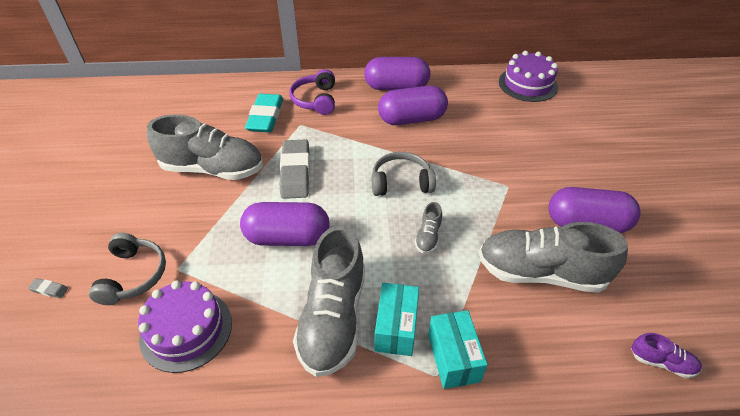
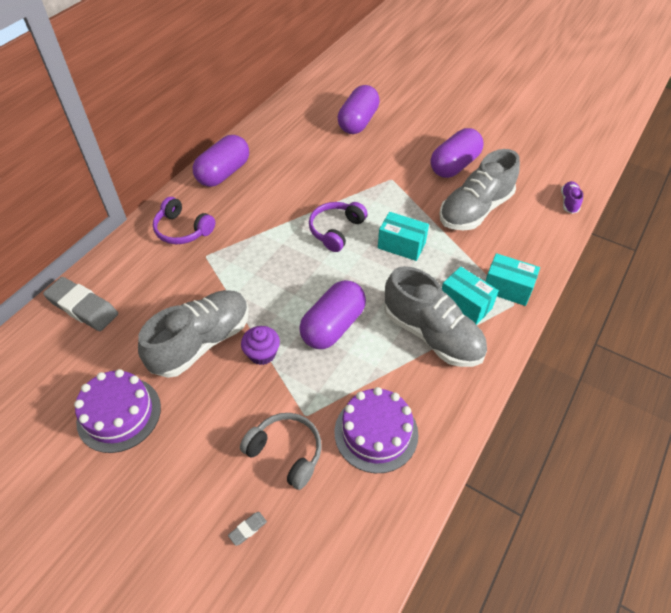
camera: 55 degrees left, 5 degrees up
turquoise eraser [245,94,283,132] -> none
grey eraser [280,140,310,199] -> grey eraser moved to [43,277,118,331]
grey headphones [372,152,436,196] -> purple headphones [309,202,367,252]
purple capsule [378,85,448,125] -> purple capsule moved to [338,85,380,134]
grey shoe [415,202,442,254] -> turquoise box [378,212,429,261]
purple cake [499,51,558,102] -> purple cake moved to [74,369,161,453]
purple shoe [631,333,702,378] -> purple shoe turned 45 degrees counterclockwise [561,181,583,214]
none -> purple cupcake [241,326,280,365]

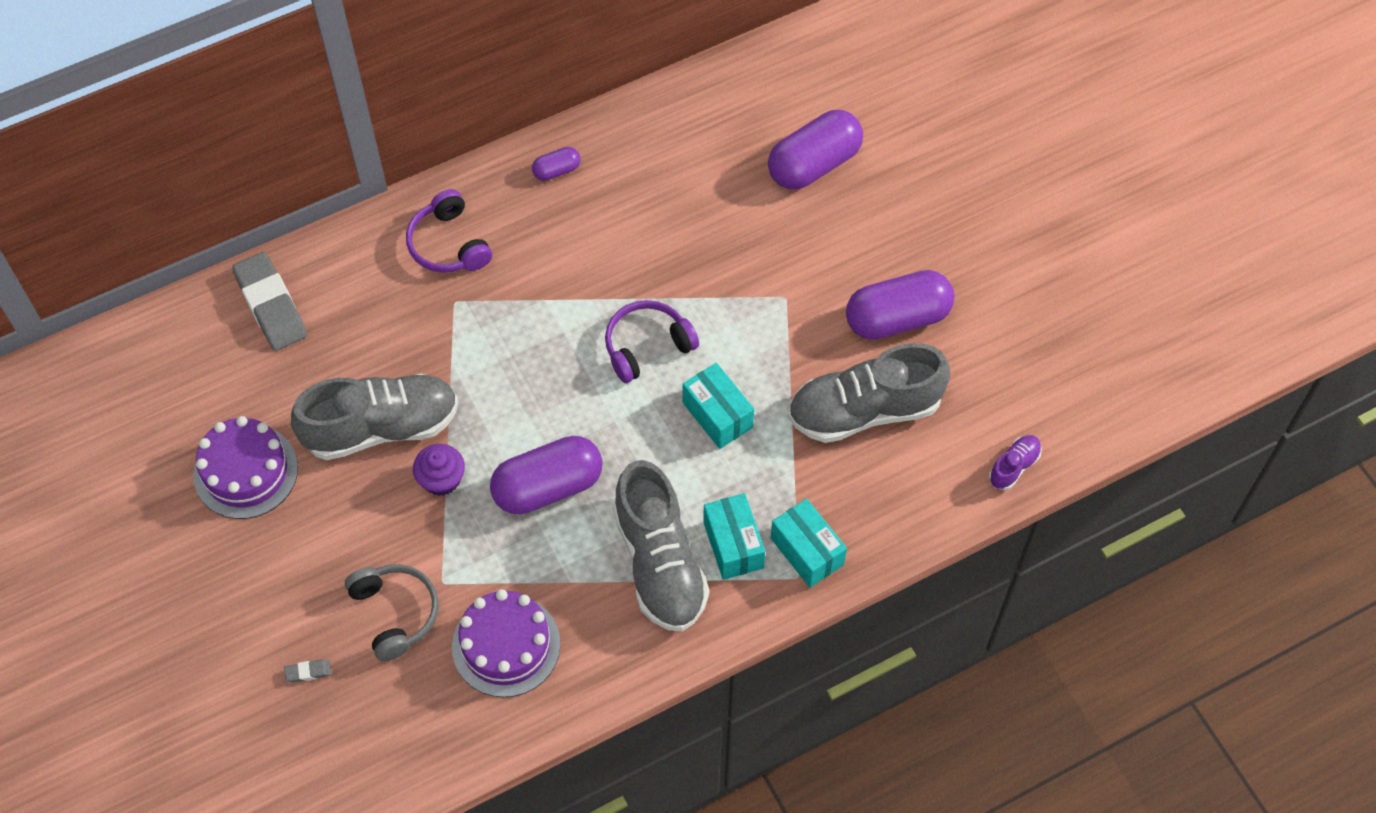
camera: 30 degrees right, 10 degrees up
purple capsule [193,135,249,187] -> purple capsule [532,147,581,181], size x0.48

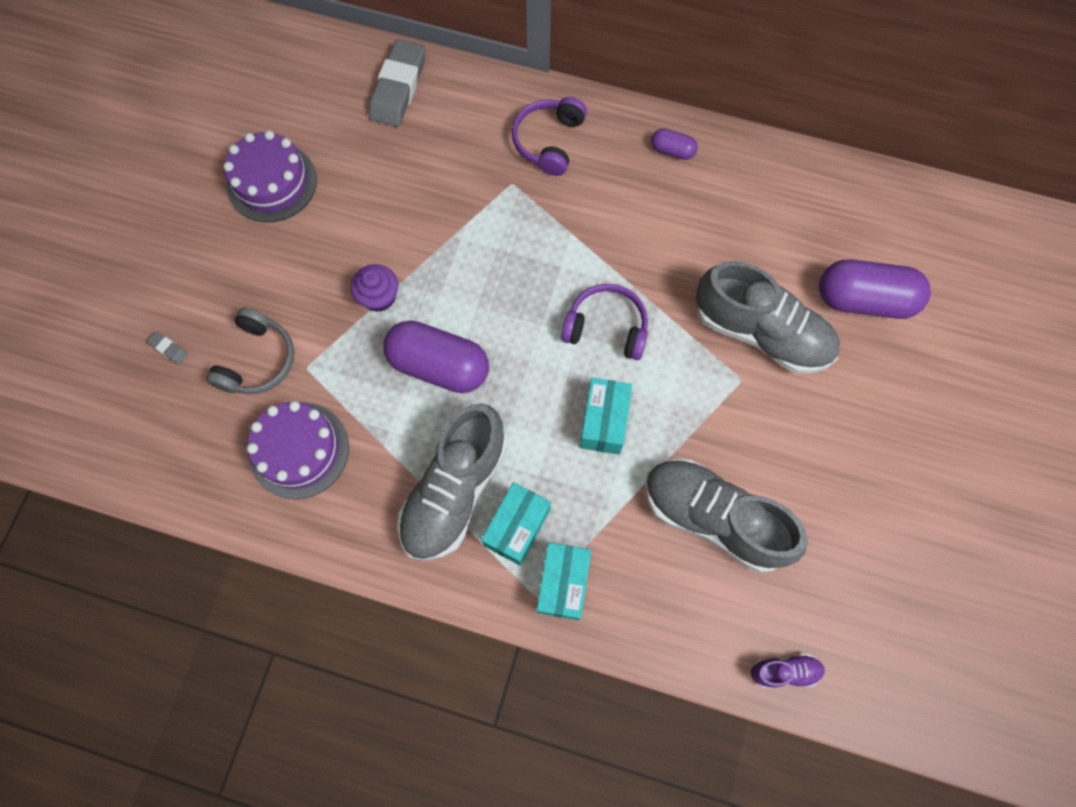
camera: 45 degrees right, 10 degrees up
grey shoe [291,374,458,460] -> grey shoe moved to [696,261,840,374]
purple capsule [846,270,955,340] -> none

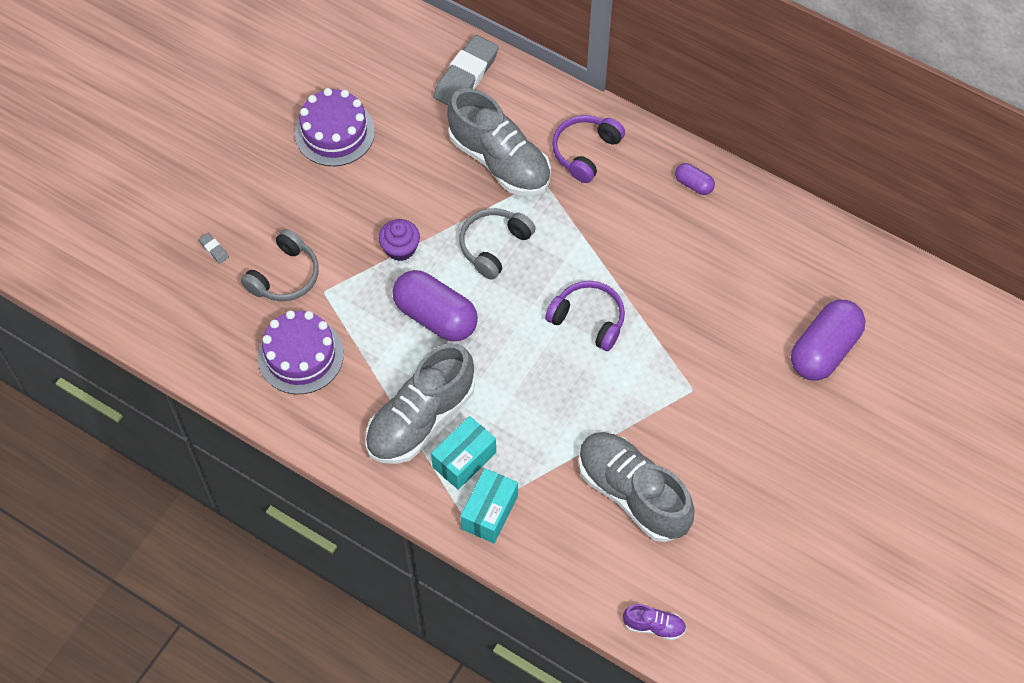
camera: 15 degrees right, 10 degrees down
turquoise box [580,378,632,455] -> none
grey shoe [696,261,840,374] -> grey shoe moved to [447,88,551,196]
purple capsule [819,260,931,319] -> purple capsule turned 75 degrees counterclockwise [791,300,866,380]
none -> grey headphones [459,208,536,280]

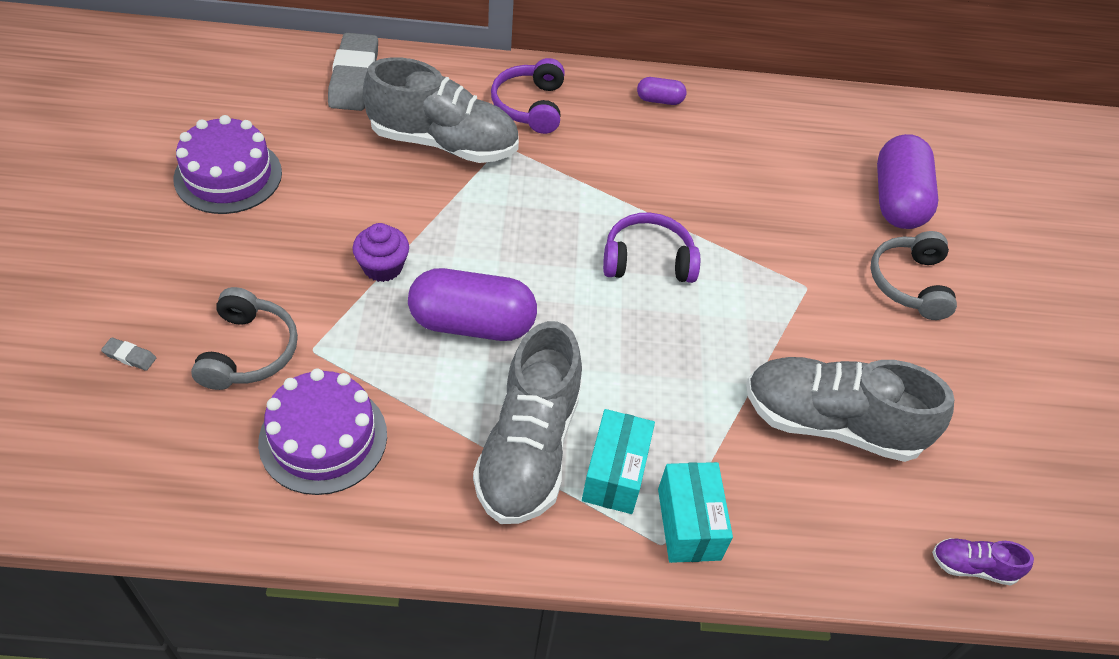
camera: 35 degrees left, 10 degrees down
grey headphones [459,208,536,280] -> grey headphones moved to [870,231,957,320]
purple shoe [623,604,686,640] -> purple shoe turned 150 degrees counterclockwise [932,538,1034,585]

